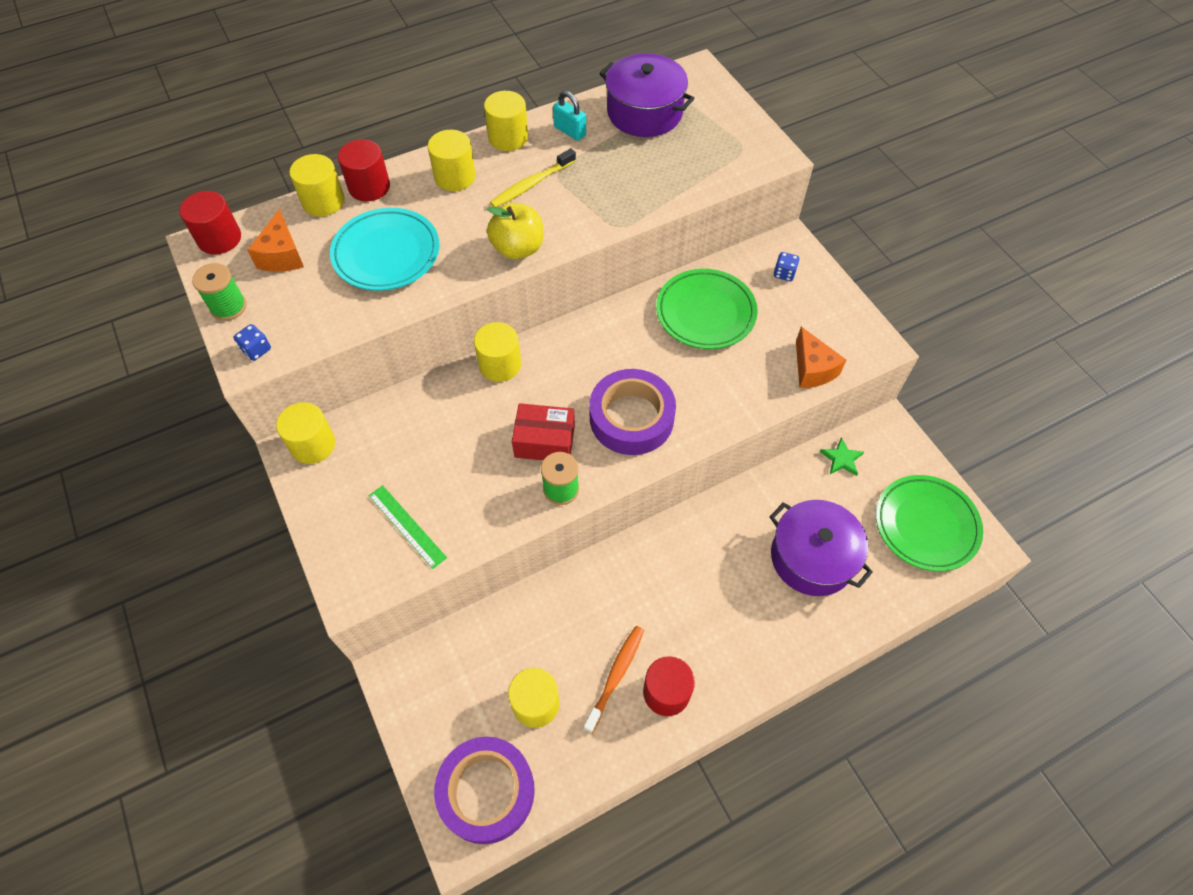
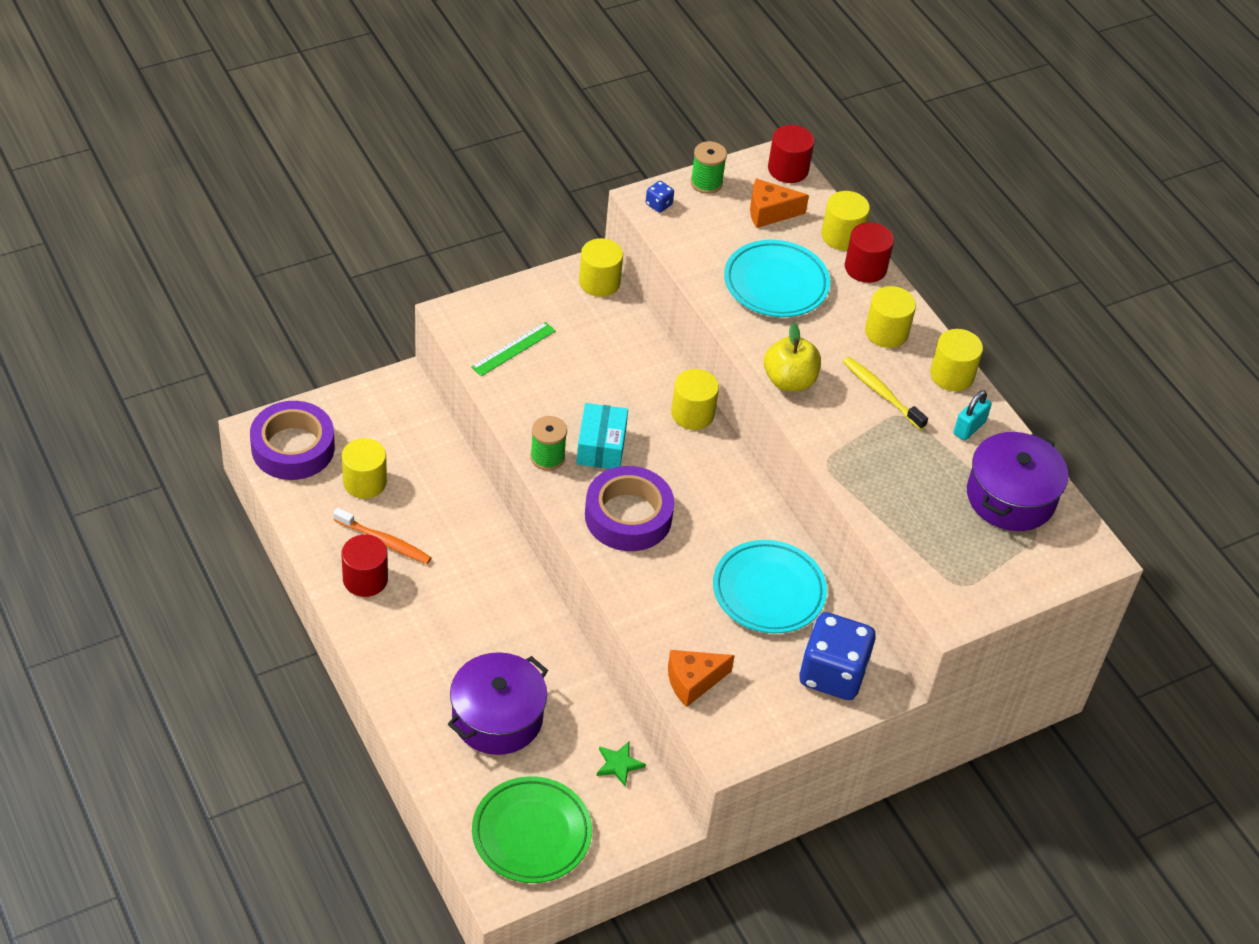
camera: 85 degrees right, 10 degrees down
red box [512,403,575,460] -> turquoise box [576,403,628,469]
green plate [656,269,758,349] -> turquoise plate [713,540,827,634]
blue dice [774,252,800,281] -> blue dice [799,612,876,700], size x2.49

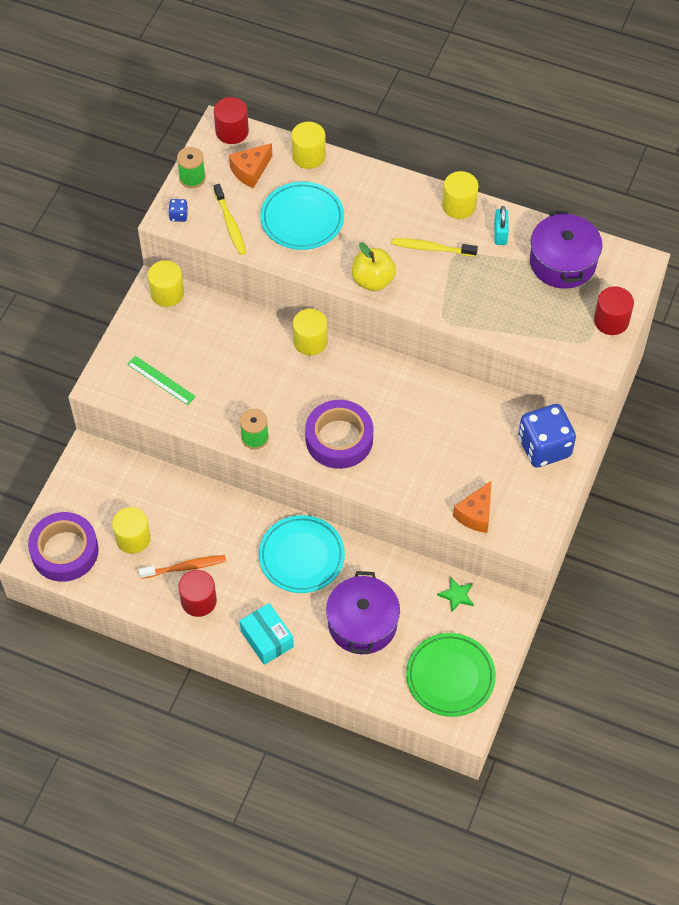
camera: 35 degrees left, 10 degrees up
green ruler [471,322,556,376] -> green ruler turned 60 degrees counterclockwise [127,356,196,405]
turquoise box [576,403,628,469] -> turquoise box moved to [240,603,294,665]
turquoise plate [713,540,827,634] -> turquoise plate moved to [259,515,345,593]
red cylinder [845,222,894,283] -> red cylinder moved to [594,286,634,335]
yellow cylinder [865,286,916,348] -> none
none -> yellow toothbrush [214,184,246,255]

